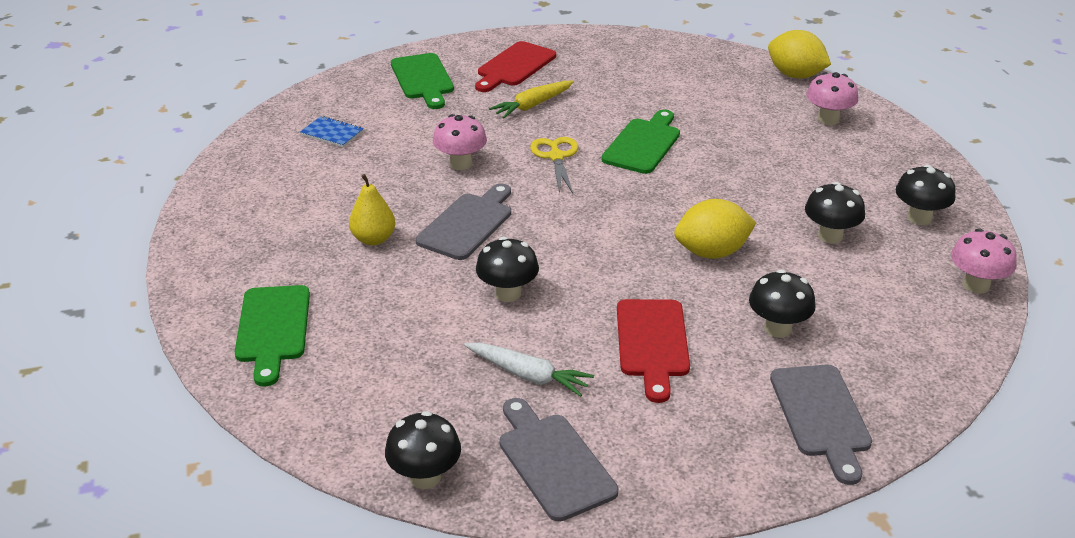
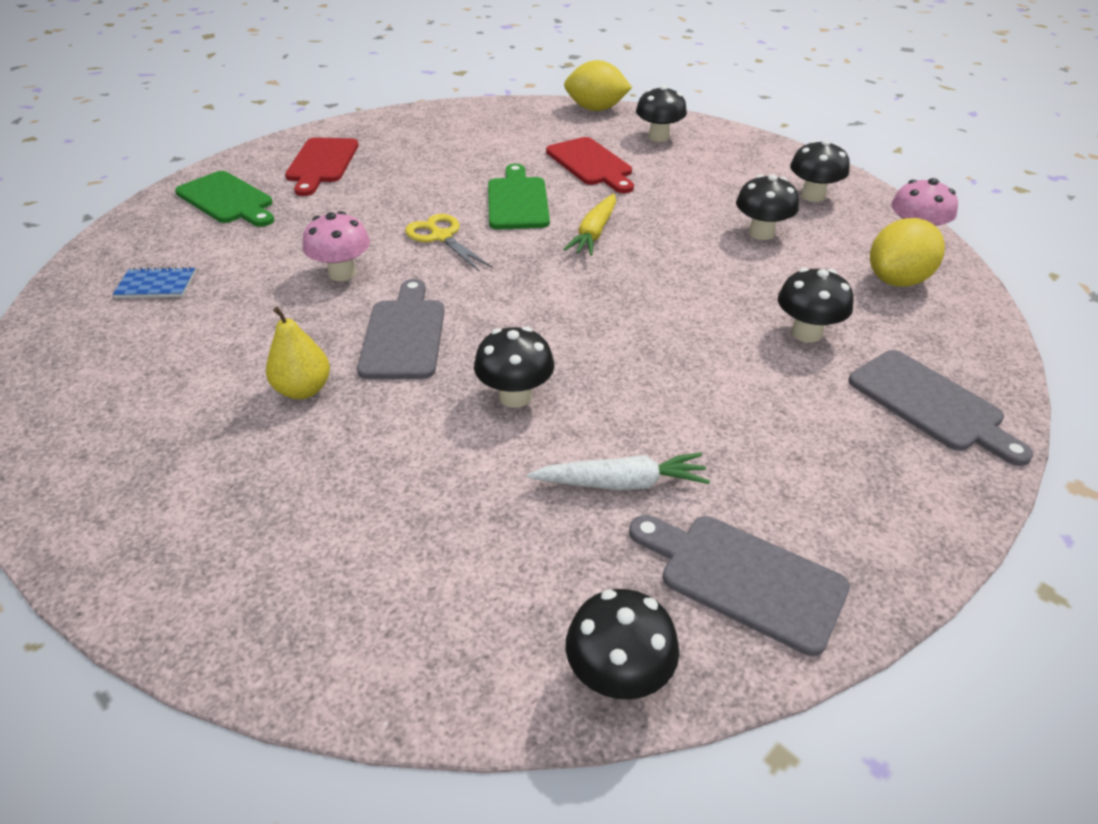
camera: 30 degrees left, 5 degrees up
green cutting board [235,285,310,387] -> none
yellow carrot [489,80,574,118] -> yellow carrot moved to [563,194,616,256]
red cutting board [617,299,690,403] -> red cutting board moved to [546,137,634,193]
yellow lemon [674,199,756,259] -> yellow lemon moved to [870,218,945,287]
pink mushroom [806,72,858,125] -> black mushroom [636,85,687,142]

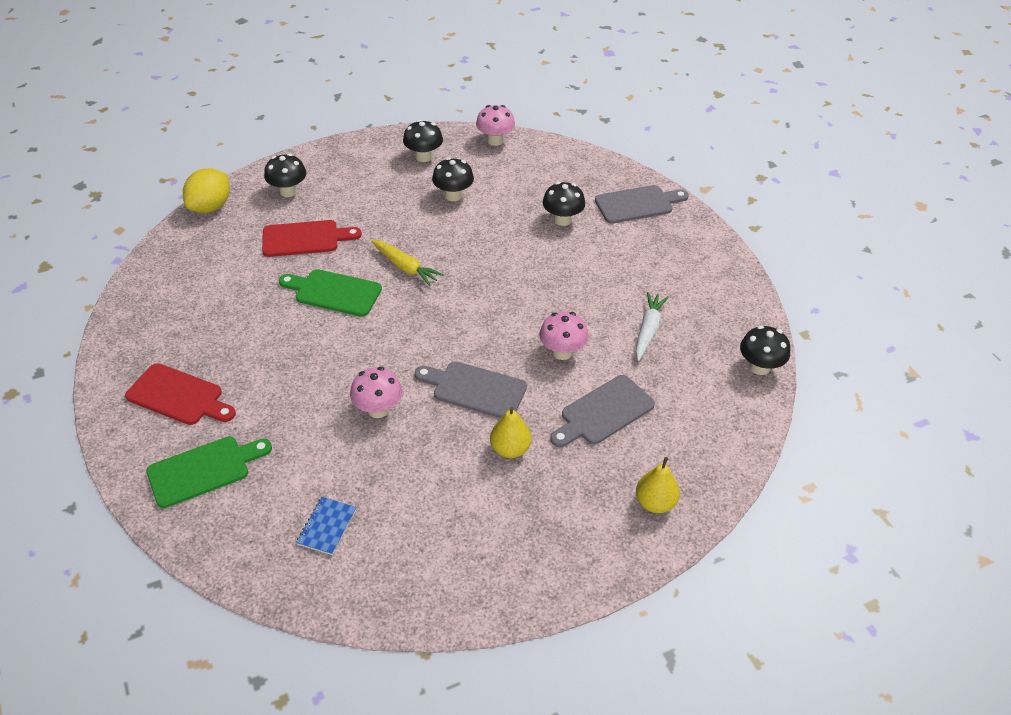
camera: 70 degrees left, 5 degrees up
yellow scissors [405,214,493,271] -> none
black mushroom [474,326,554,408] -> pink mushroom [539,311,588,360]
grey cutting board [629,515,850,656] -> grey cutting board moved to [550,375,655,447]
yellow lemon [870,218,945,287] -> none
none -> yellow pear [636,457,680,513]

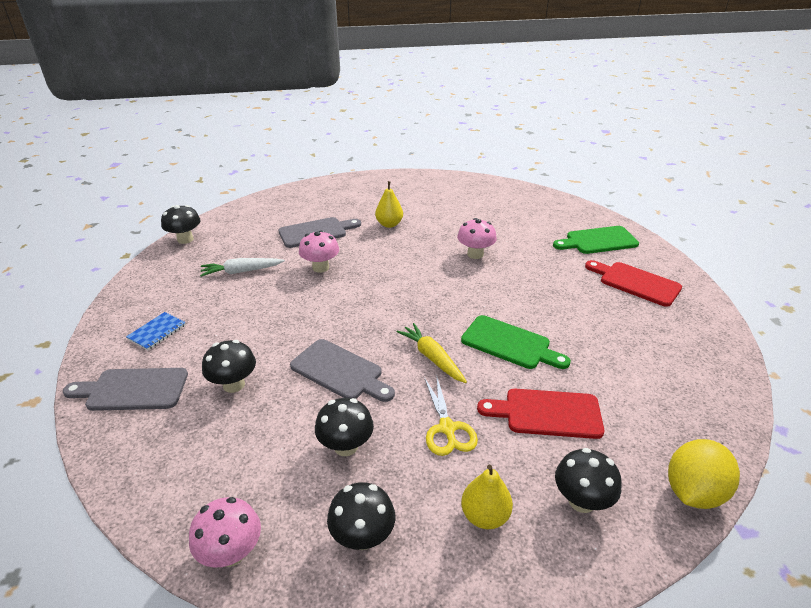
camera: 165 degrees left, 10 degrees down
blue notebook [296,497,357,555] -> blue notebook moved to [126,312,186,350]
grey cutting board [415,361,527,418] -> grey cutting board moved to [290,339,395,402]
white carrot [636,292,669,361] -> white carrot turned 45 degrees clockwise [200,258,285,277]
yellow pear [636,457,680,513] -> yellow pear moved to [461,464,513,529]
none -> yellow scissors [424,374,478,456]

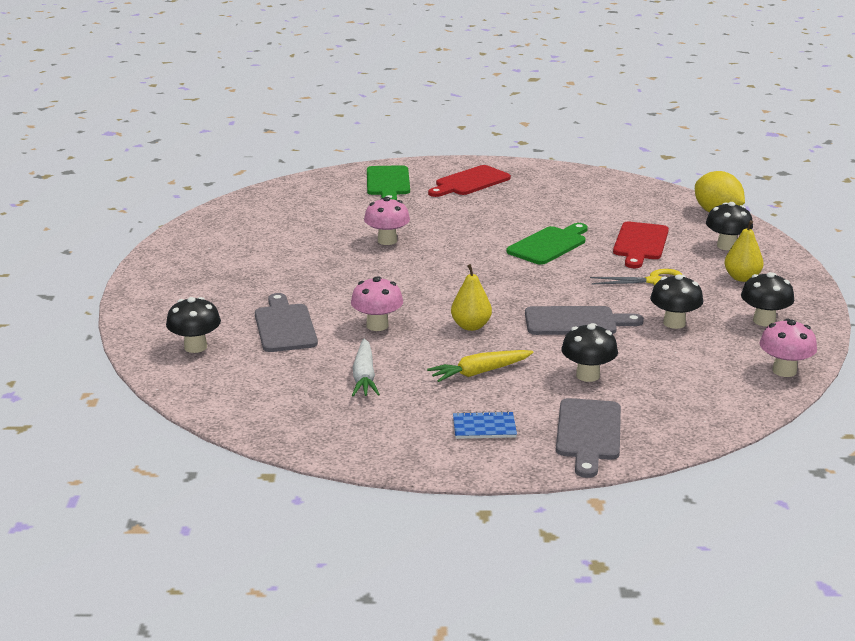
camera: 80 degrees left, 10 degrees down
blue notebook [126,312,186,350] -> blue notebook turned 45 degrees counterclockwise [453,411,517,439]
black mushroom [161,205,201,244] -> black mushroom moved to [166,297,221,353]
grey cutting board [290,339,395,402] -> grey cutting board turned 45 degrees clockwise [525,306,644,335]
yellow pear [375,181,403,228] -> yellow pear moved to [451,264,492,331]
yellow carrot [396,323,467,383] -> yellow carrot moved to [427,350,534,382]

